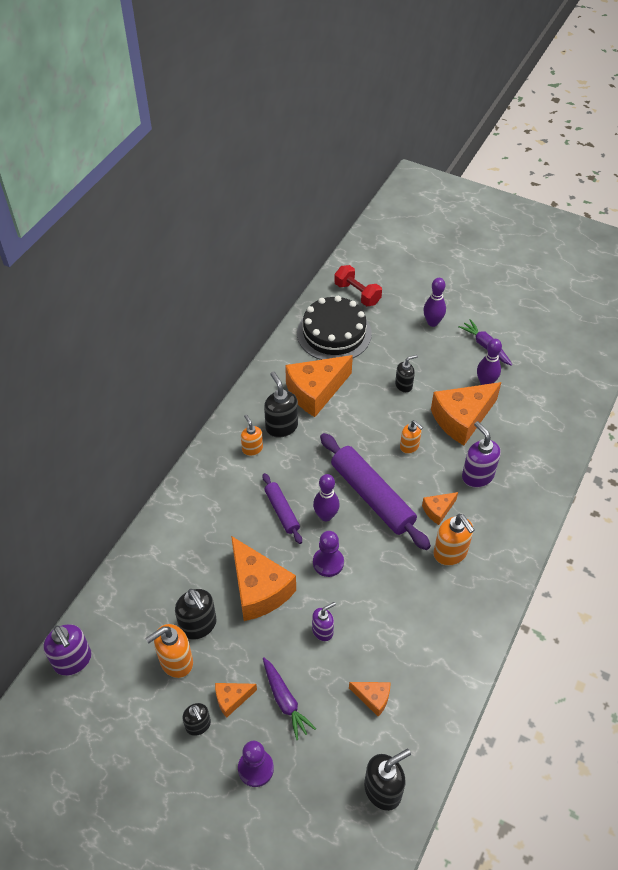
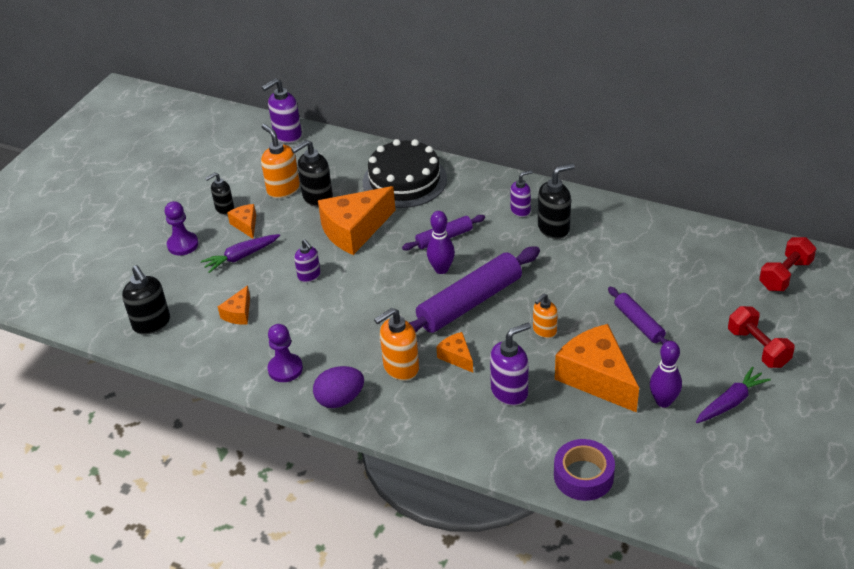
camera: 90 degrees right, 10 degrees down
orange soap dispenser [241,414,263,456] -> purple soap dispenser [510,170,533,217]
orange cheese [285,355,353,417] -> none
black cake [297,296,372,360] -> black cake moved to [363,139,447,208]
purple pawn [313,531,344,577] -> purple pawn moved to [267,324,303,382]
black soap dispenser [395,355,418,393] -> purple rolling pin [608,287,668,345]
purple bowling pin [423,278,446,327] -> red dumbbell [728,306,794,368]
none -> purple egg [313,366,364,408]
none -> purple tape [554,439,615,501]

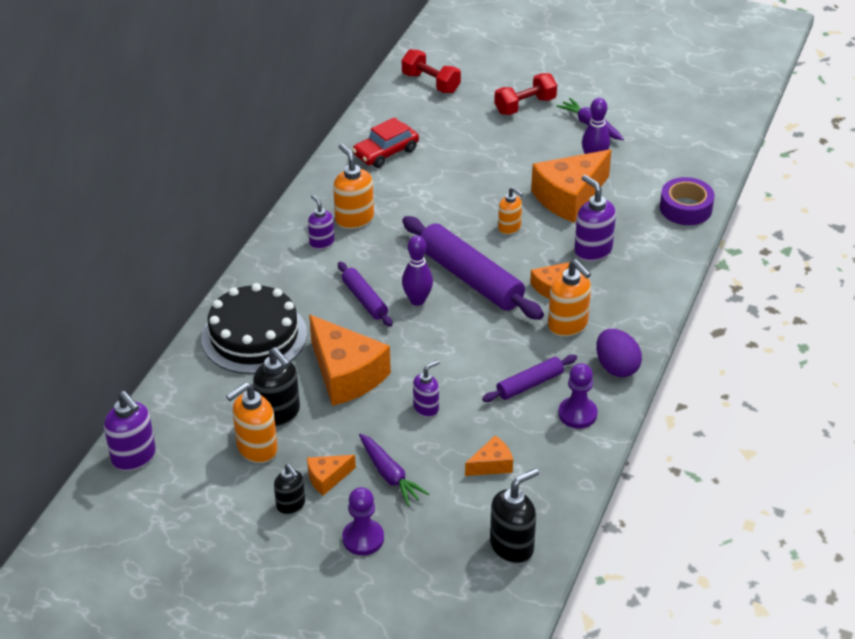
camera: 95 degrees left, 0 degrees up
orange cheese [218,285,250,325] -> orange cheese turned 45 degrees counterclockwise [465,436,513,476]
black soap dispenser [538,163,575,239] -> orange soap dispenser [333,144,374,229]
purple rolling pin [608,287,668,345] -> purple rolling pin moved to [482,355,577,402]
none -> red car [352,117,419,168]

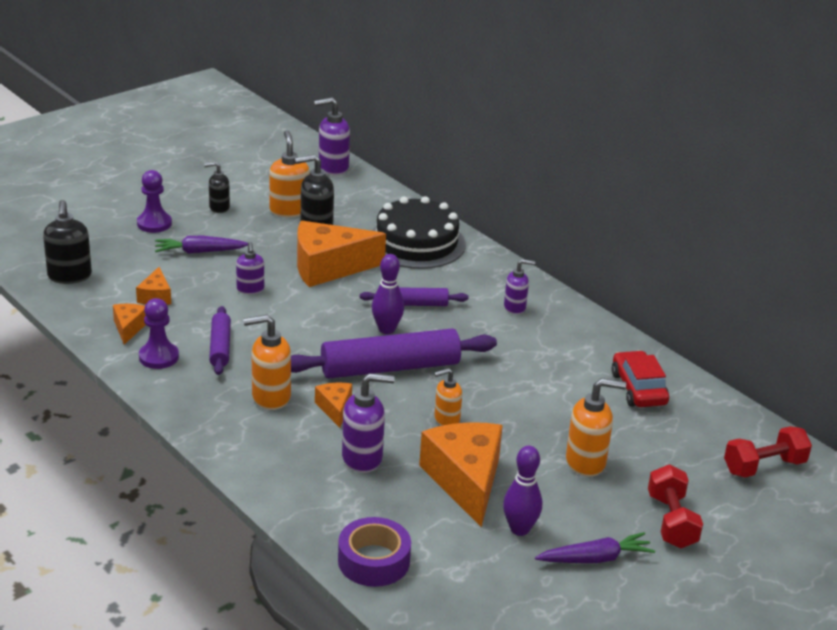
camera: 115 degrees right, 10 degrees down
orange cheese [307,455,356,495] -> orange cheese moved to [113,304,146,345]
orange soap dispenser [333,144,374,229] -> orange soap dispenser moved to [566,378,626,477]
purple egg [596,329,642,377] -> none

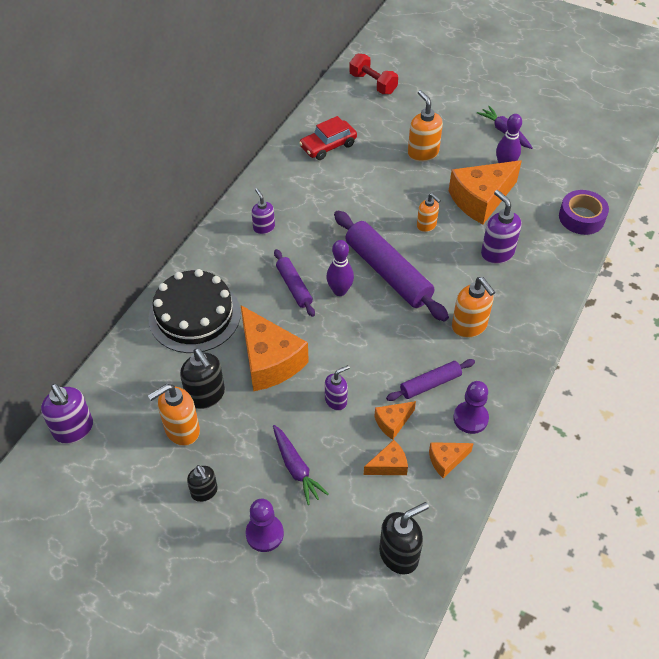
camera: 110 degrees left, 20 degrees up
orange cheese [315,383,352,428] -> orange cheese moved to [374,401,416,440]
red dumbbell [648,464,703,548] -> none

